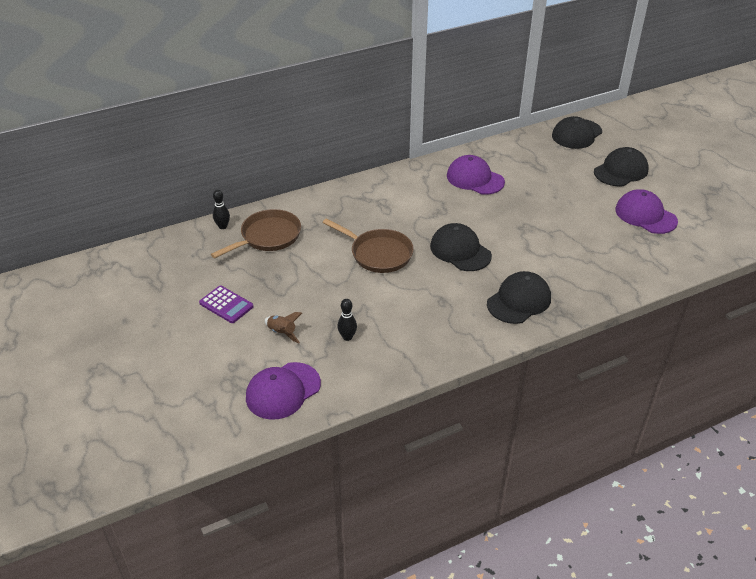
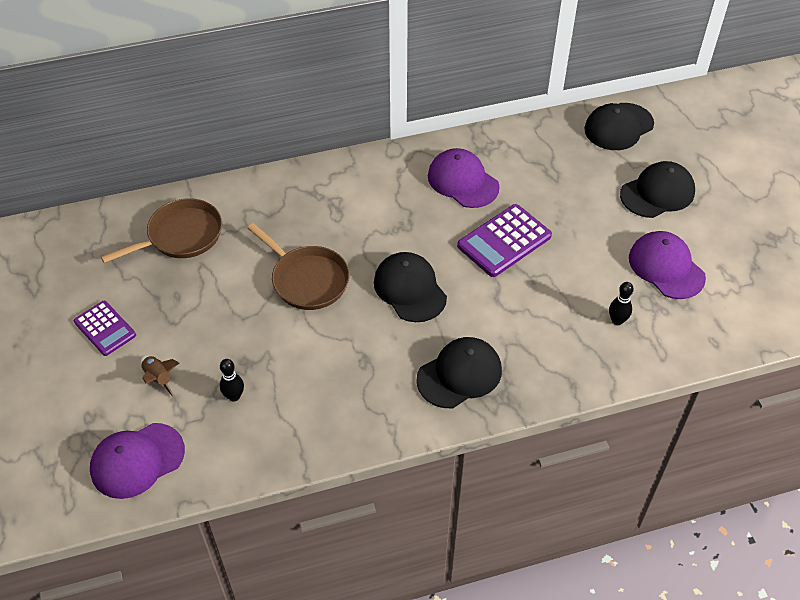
camera: 10 degrees right, 10 degrees up
black bowling pin [213,190,230,229] -> black bowling pin moved to [609,282,634,325]
none -> purple calculator [457,204,552,277]

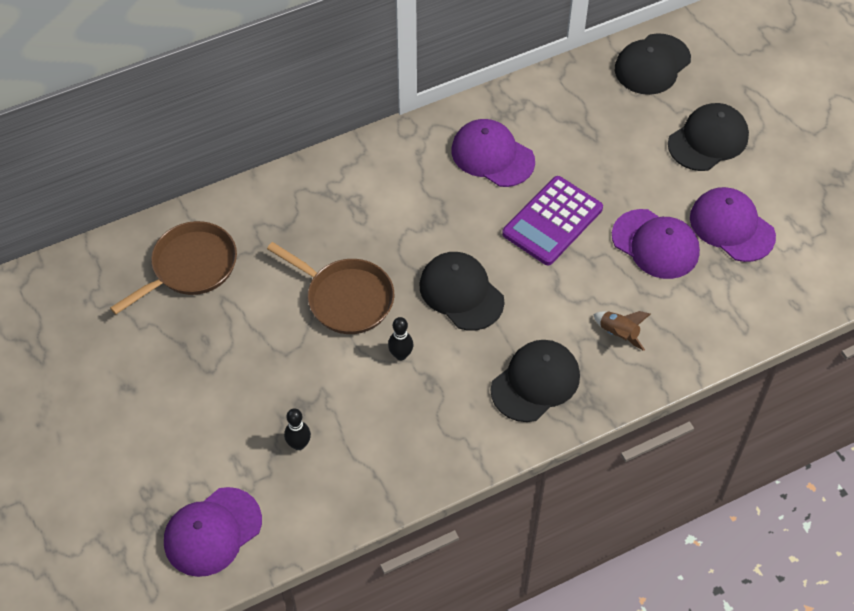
camera: 10 degrees left, 5 degrees up
purple calculator [74,301,136,356] -> none
brown rocket [141,356,179,398] -> brown rocket moved to [593,311,651,351]
black bowling pin [609,282,634,325] -> black bowling pin moved to [388,317,413,360]
none -> purple cap [612,209,700,279]

